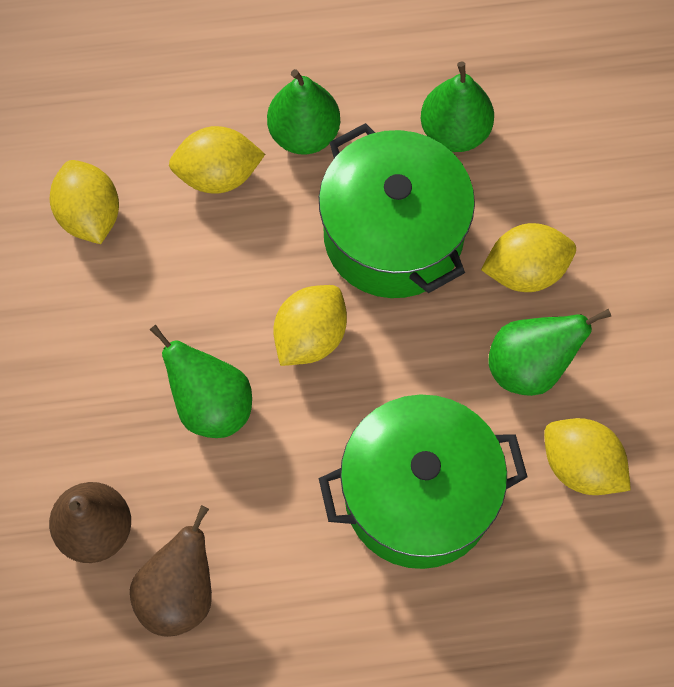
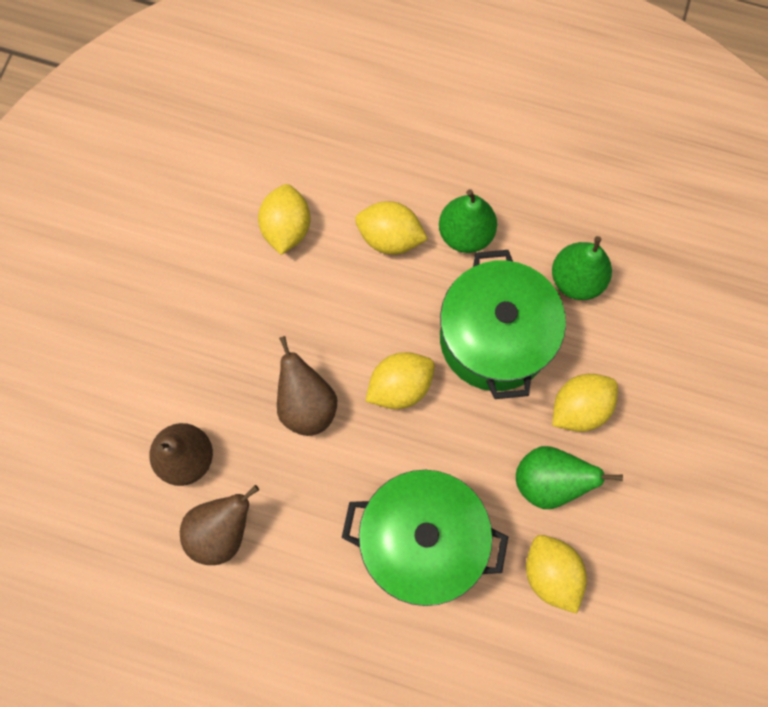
camera: 25 degrees right, 5 degrees up
green pear [150,325,252,438] -> brown pear [277,336,337,436]
yellow lemon [481,223,576,292] -> yellow lemon turned 45 degrees counterclockwise [552,374,618,432]

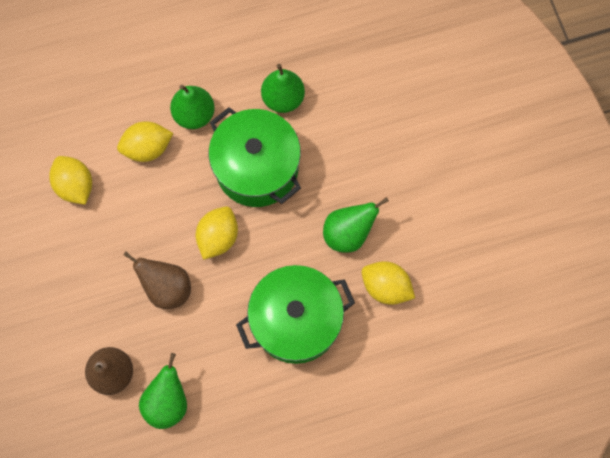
camera: 35 degrees left, 0 degrees up
brown pear [180,485,259,565] -> green pear [139,353,187,429]
yellow lemon [552,374,618,432] -> none

